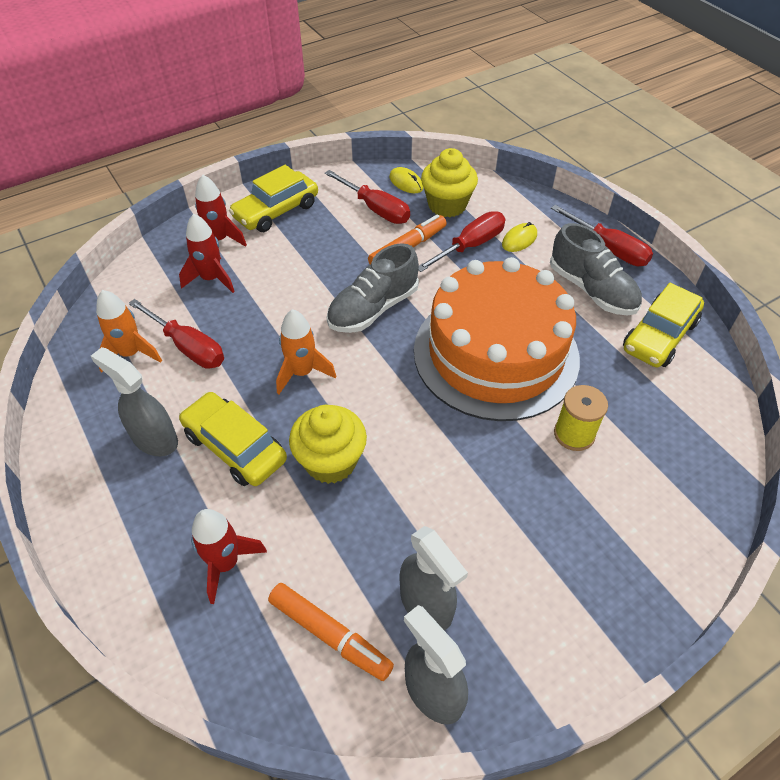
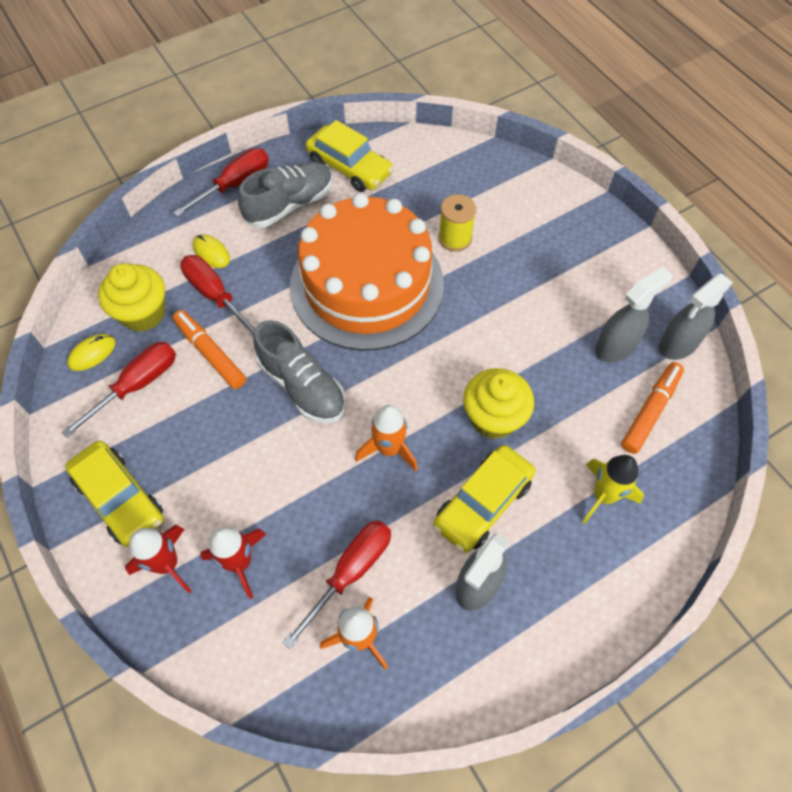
camera: 90 degrees left, 10 degrees up
red rocket [191,509,267,604] -> yellow rocket [582,455,644,524]

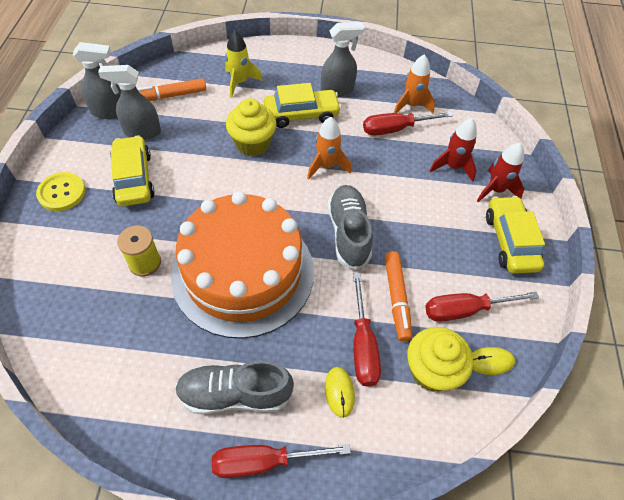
camera: 145 degrees left, 5 degrees down
yellow car [306,120,393,192] -> yellow car moved to [110,135,155,206]
none -> yellow button [36,172,86,211]

